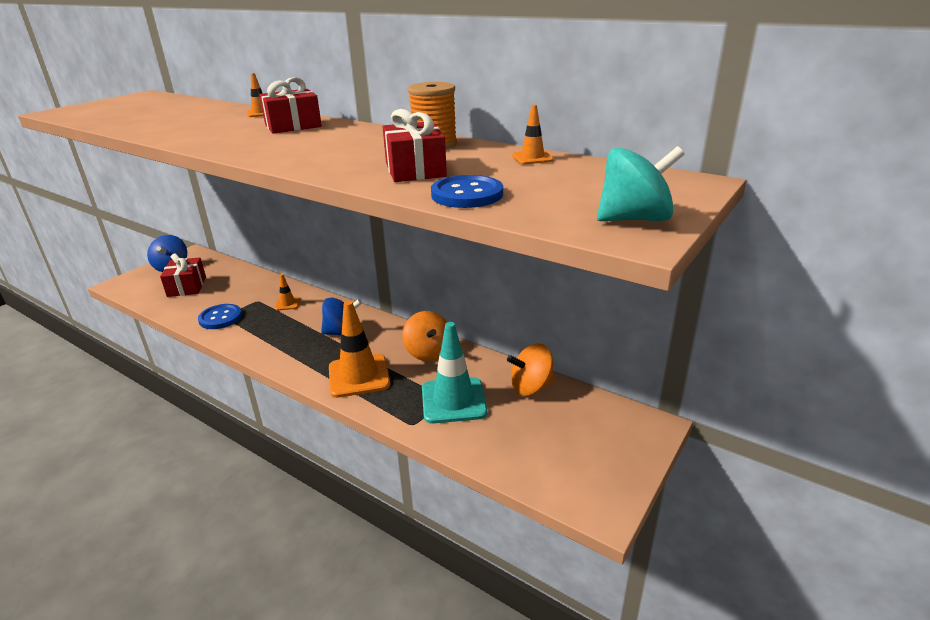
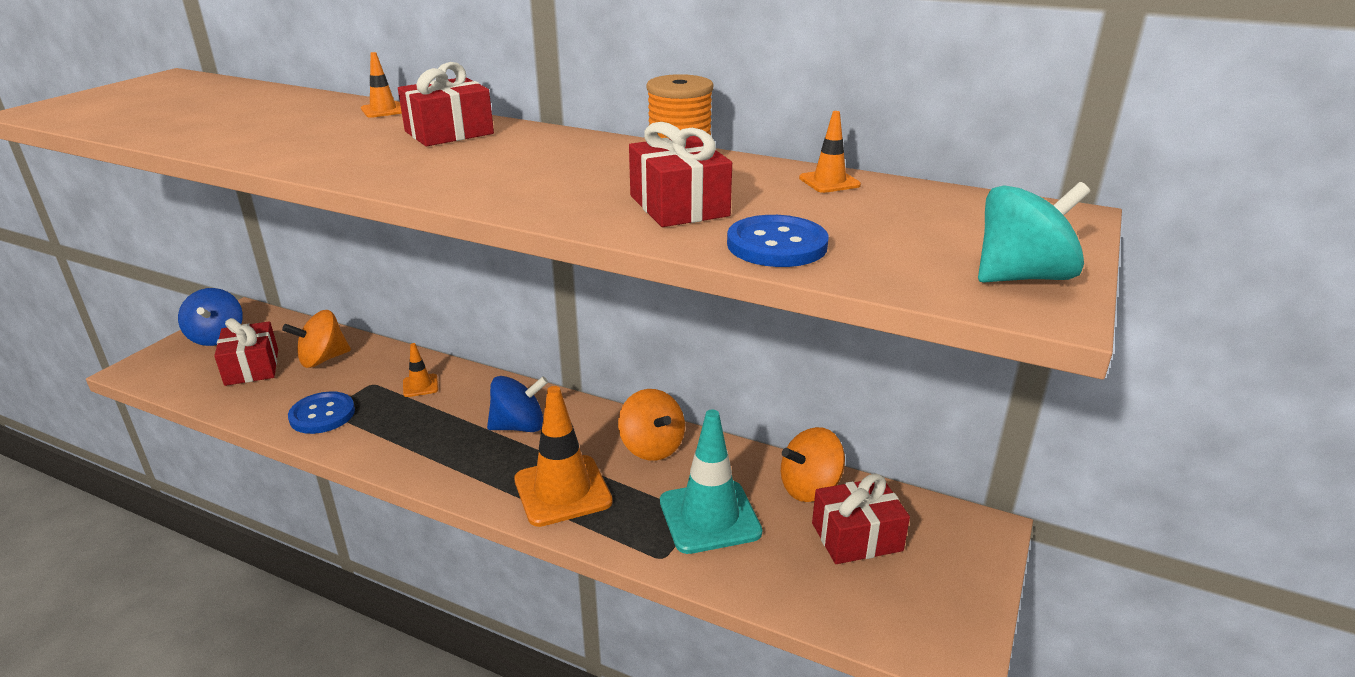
camera: 10 degrees left, 0 degrees up
none -> orange spinning top [282,310,351,368]
none -> red gift [812,474,910,564]

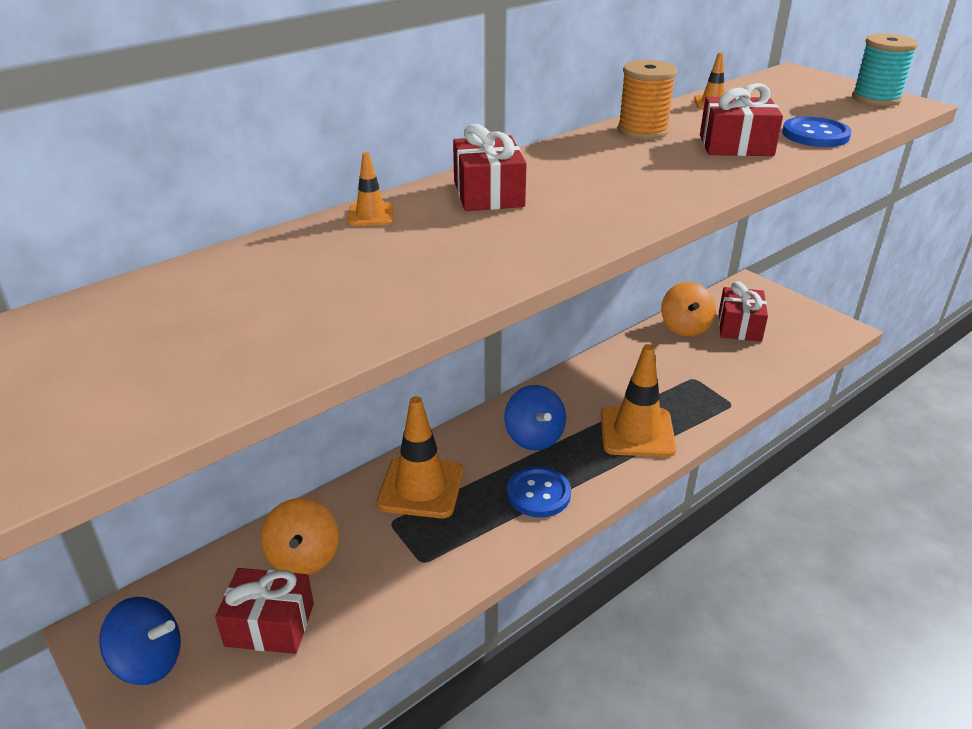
camera: 65 degrees left, 5 degrees up
blue button [288,391,355,434] -> blue button moved to [507,467,571,517]
orange traffic cone [403,343,438,397] -> orange traffic cone [377,396,464,518], size x2.11
blue spinning top [487,376,548,432] -> blue spinning top turned 150 degrees clockwise [504,385,566,451]
orange spinning top [618,389,685,461] -> none
turquoise traffic cone [660,410,762,554] -> none
turquoise spinning top [978,182,1090,283] -> turquoise spool [852,33,918,106]

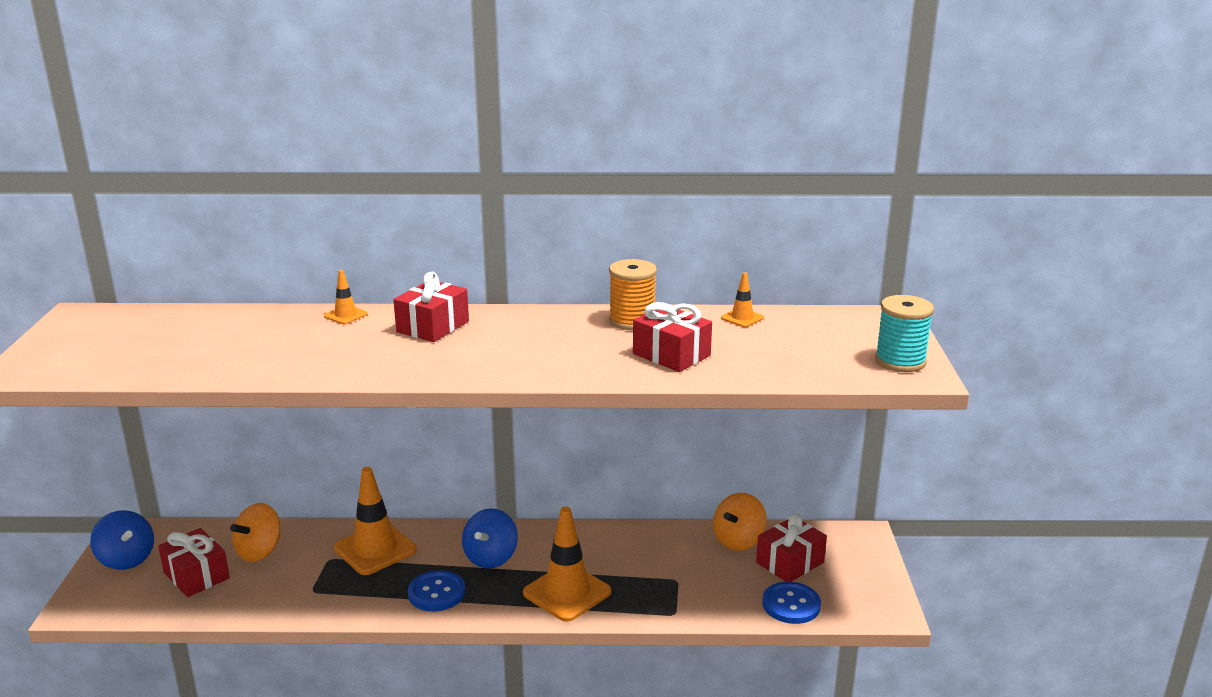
camera: 40 degrees right, 10 degrees down
blue button [782,116,852,147] -> blue button moved to [762,582,821,624]

